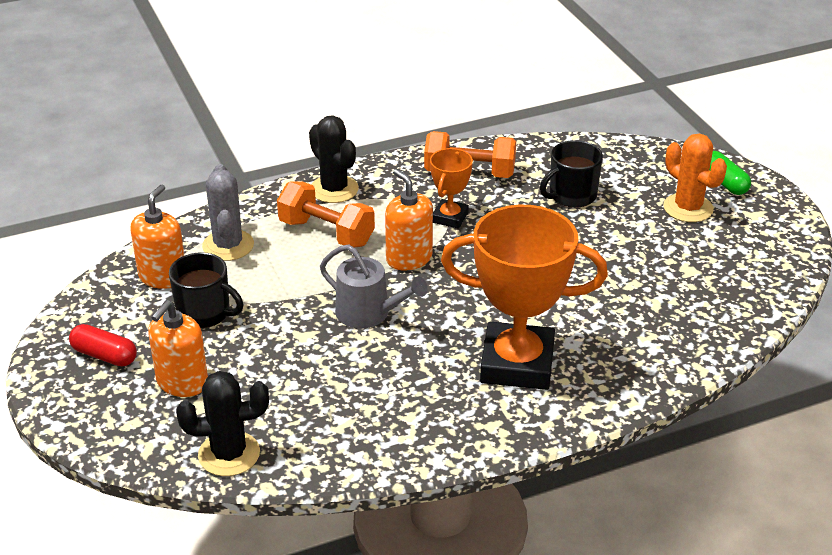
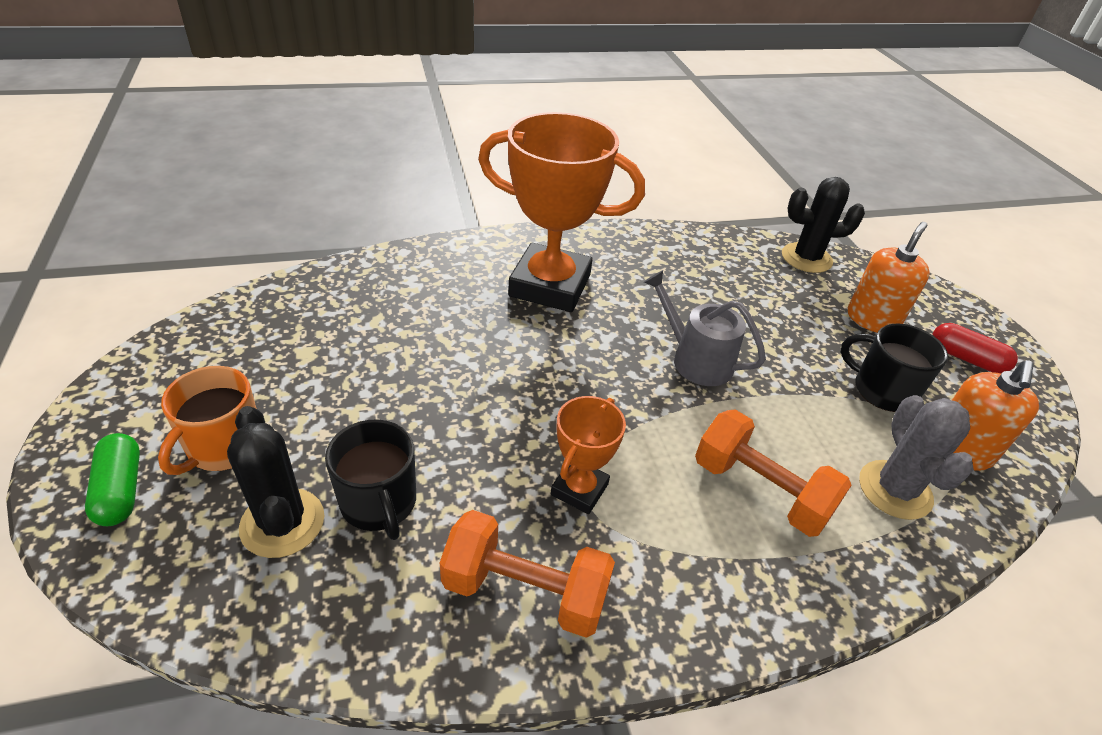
camera: 175 degrees left, 5 degrees up
black cactus [309,115,359,203] -> black cactus moved to [227,406,324,558]
orange soap dispenser [385,169,433,271] -> none
black mug [540,140,603,208] -> black mug turned 90 degrees clockwise [325,419,416,540]
orange cactus [663,133,727,222] -> orange mug [158,366,257,475]

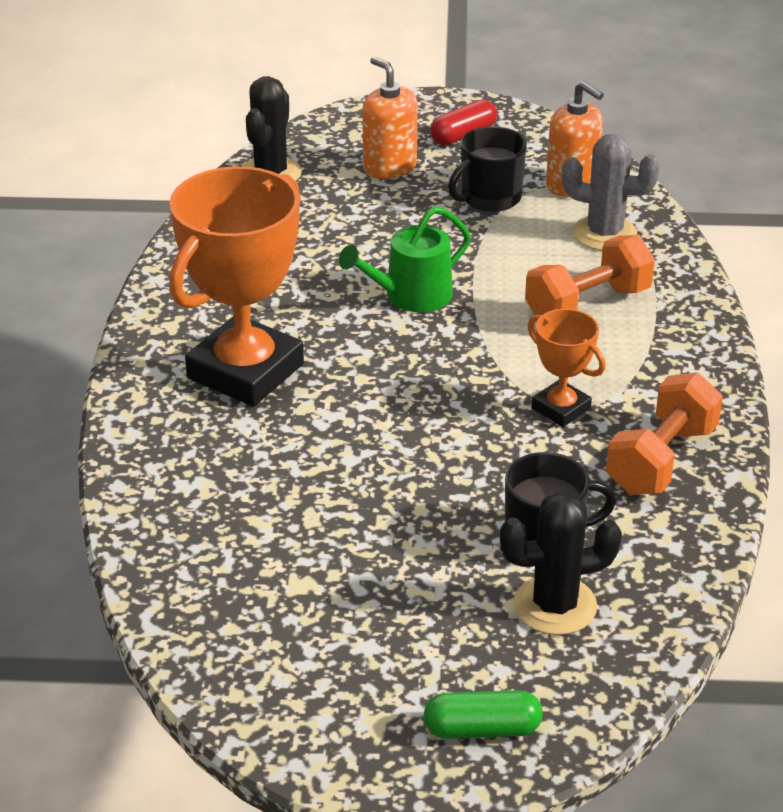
camera: 70 degrees left, 5 degrees down
orange mug [158,366,257,475] -> none
grey watering can [644,270,766,386] -> green watering can [339,206,471,312]

